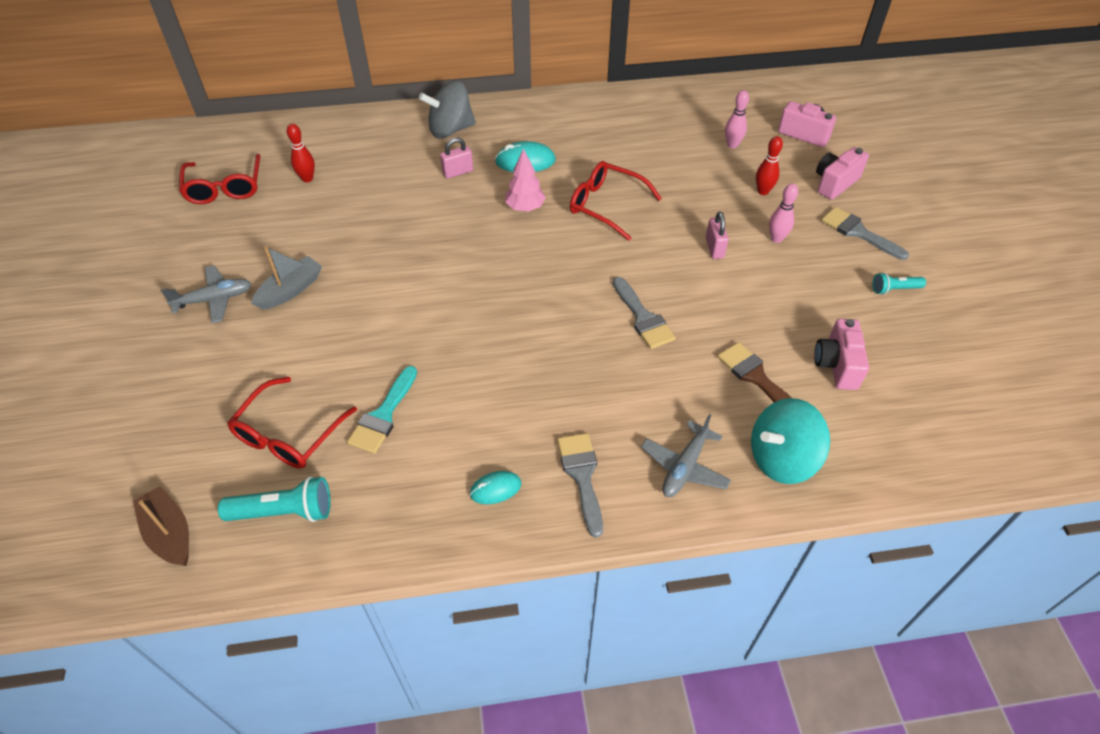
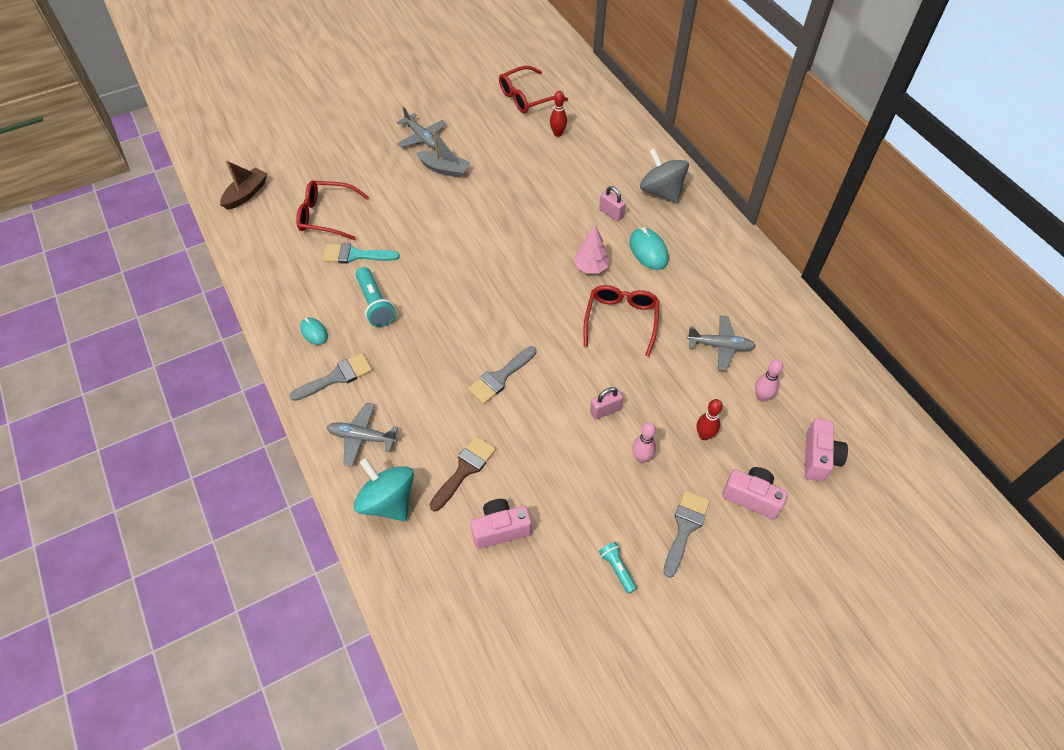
camera: 70 degrees right, 5 degrees up
turquoise flashlight [218,476,331,522] -> turquoise flashlight moved to [356,267,396,327]
none -> grey plane [687,315,756,371]

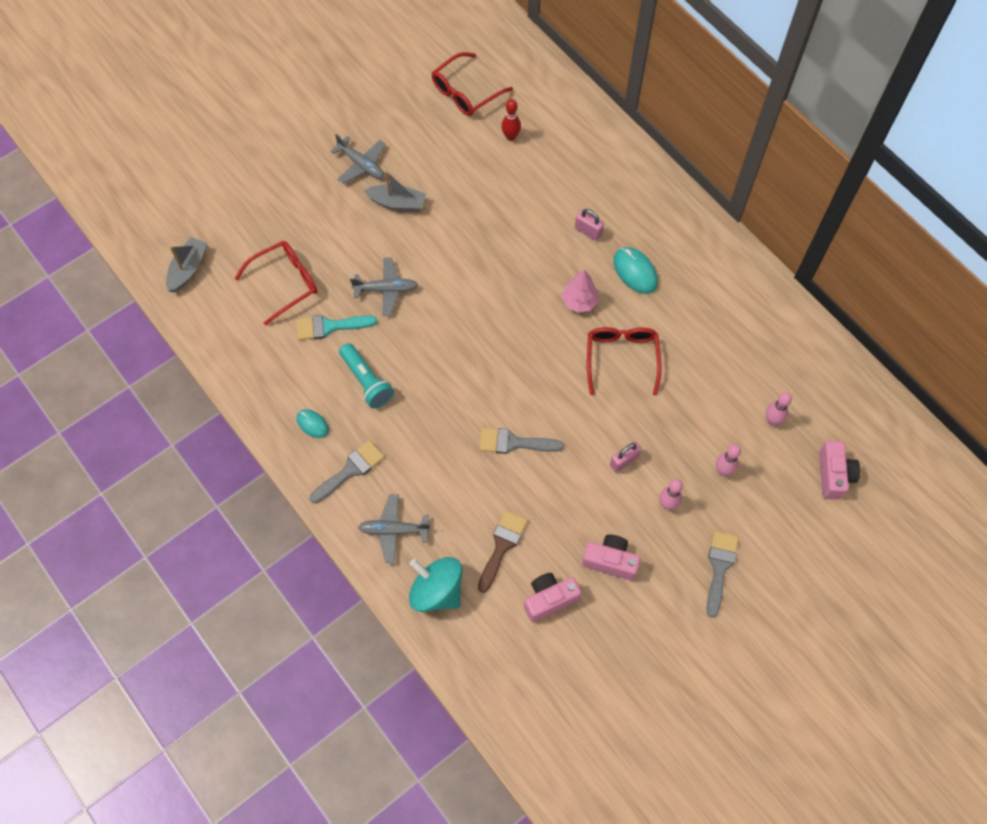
camera: 10 degrees left, 10 degrees up
brown boat [220,160,267,210] -> grey boat [166,237,207,292]
red glasses [296,181,369,240] -> red glasses turned 150 degrees clockwise [235,241,317,325]
grey brush [468,346,536,404] -> grey brush turned 60 degrees clockwise [479,428,564,454]
turquoise flashlight [599,542,637,594] -> none
grey spinning top [640,148,689,203] -> none
grey plane [687,315,756,371] -> grey plane moved to [350,258,418,316]
red bowling pin [697,399,723,440] -> pink bowling pin [716,444,741,476]
pink camera [722,467,788,519] -> pink camera moved to [582,534,640,580]

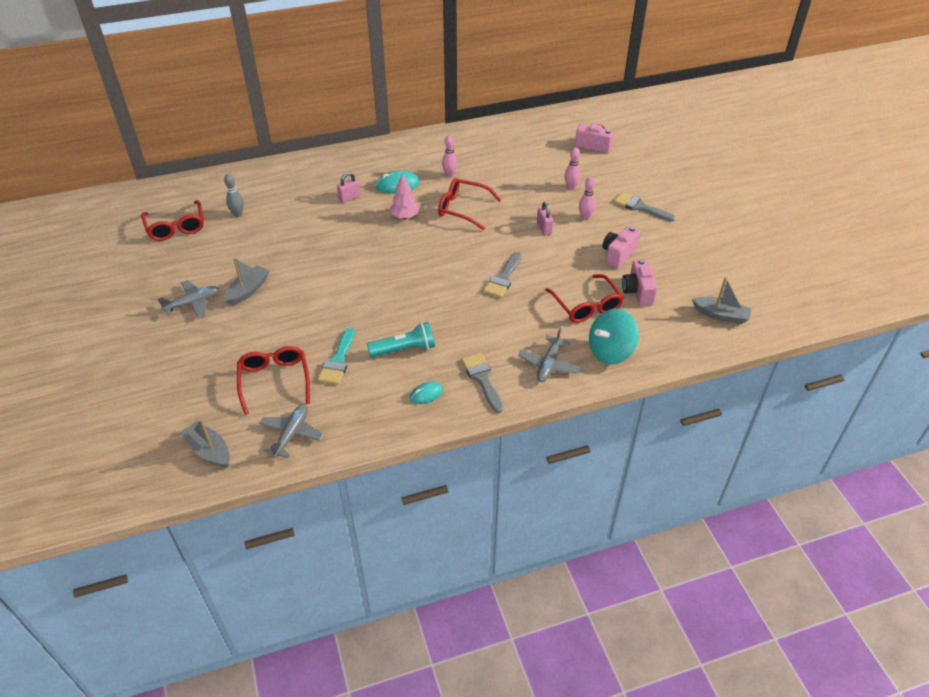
camera: 70 degrees left, 20 degrees down
grey plane [350,258,418,316] -> grey plane moved to [259,404,324,458]
brown brush [478,510,528,593] -> red glasses [545,274,624,323]
red bowling pin [501,99,521,141] -> grey bowling pin [224,174,244,217]
pink bowling pin [765,392,792,426] -> pink bowling pin moved to [442,135,458,178]
none -> grey boat [692,277,752,324]

